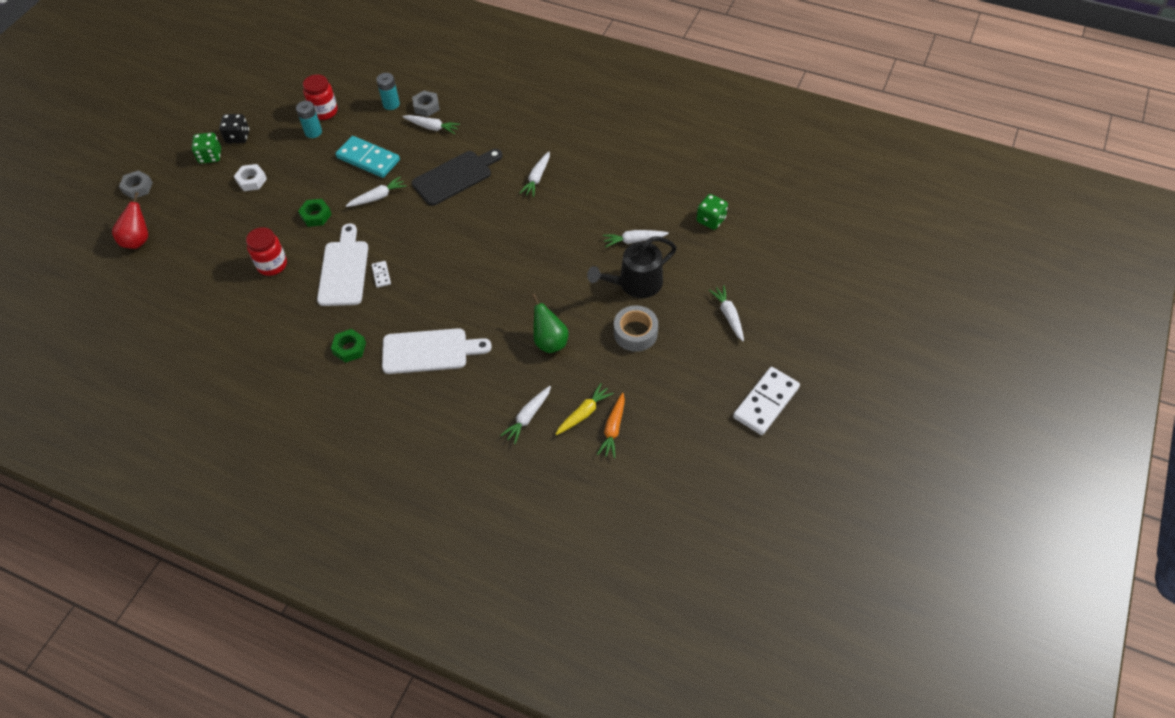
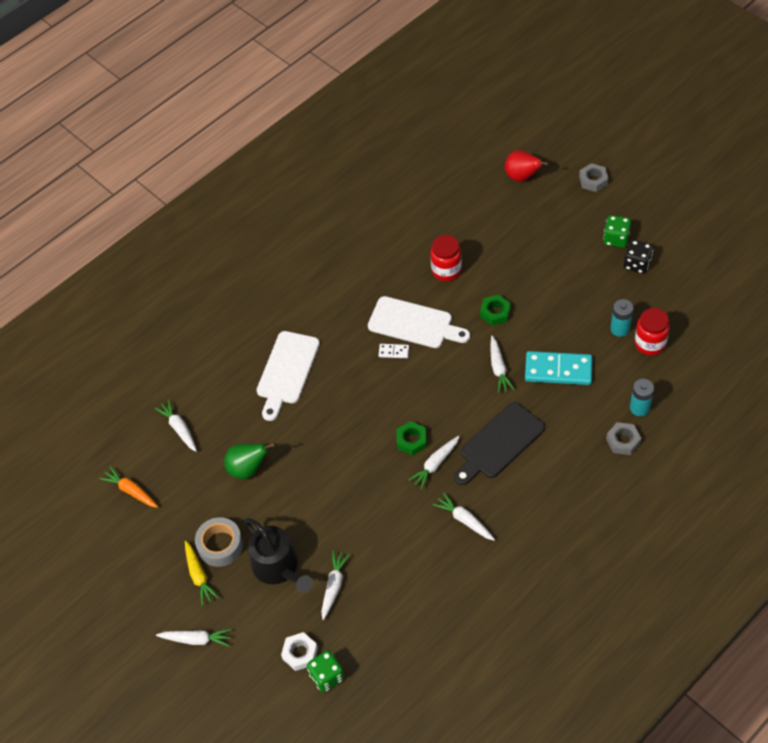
camera: 115 degrees right, 0 degrees up
white nut [234,164,267,191] -> white nut moved to [281,632,318,671]
green nut [331,329,366,363] -> green nut moved to [396,421,427,456]
turquoise domino [335,136,400,178] -> turquoise domino turned 45 degrees clockwise [525,351,593,385]
white carrot [402,115,460,134] -> white carrot moved to [408,436,460,490]
black cutting board [412,149,502,206] -> black cutting board turned 60 degrees clockwise [454,402,545,485]
yellow carrot [555,383,614,435] -> yellow carrot moved to [185,541,219,606]
black watering can [587,237,677,298] -> black watering can turned 150 degrees clockwise [244,518,313,593]
white domino [733,367,800,435] -> none

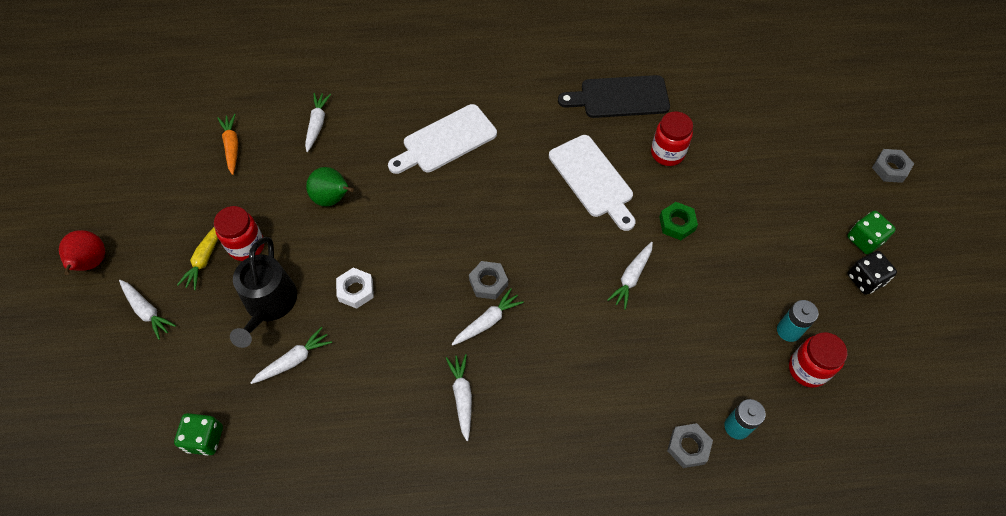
camera: 35 degrees right, 5 degrees up
grey tape [195,517,243,567] -> red jar [214,206,264,261]
white nut [281,632,318,671] -> white nut moved to [336,268,374,309]
white domino [379,344,409,358] -> none
green nut [396,421,427,456] -> grey nut [469,261,508,300]
white carrot [408,436,460,490] -> white carrot turned 150 degrees clockwise [452,288,524,346]
black cutting board [454,402,545,485] -> black cutting board moved to [558,75,670,118]
red pear [505,150,549,182] -> red pear moved to [59,230,105,275]
turquoise domino [525,351,593,385] -> none

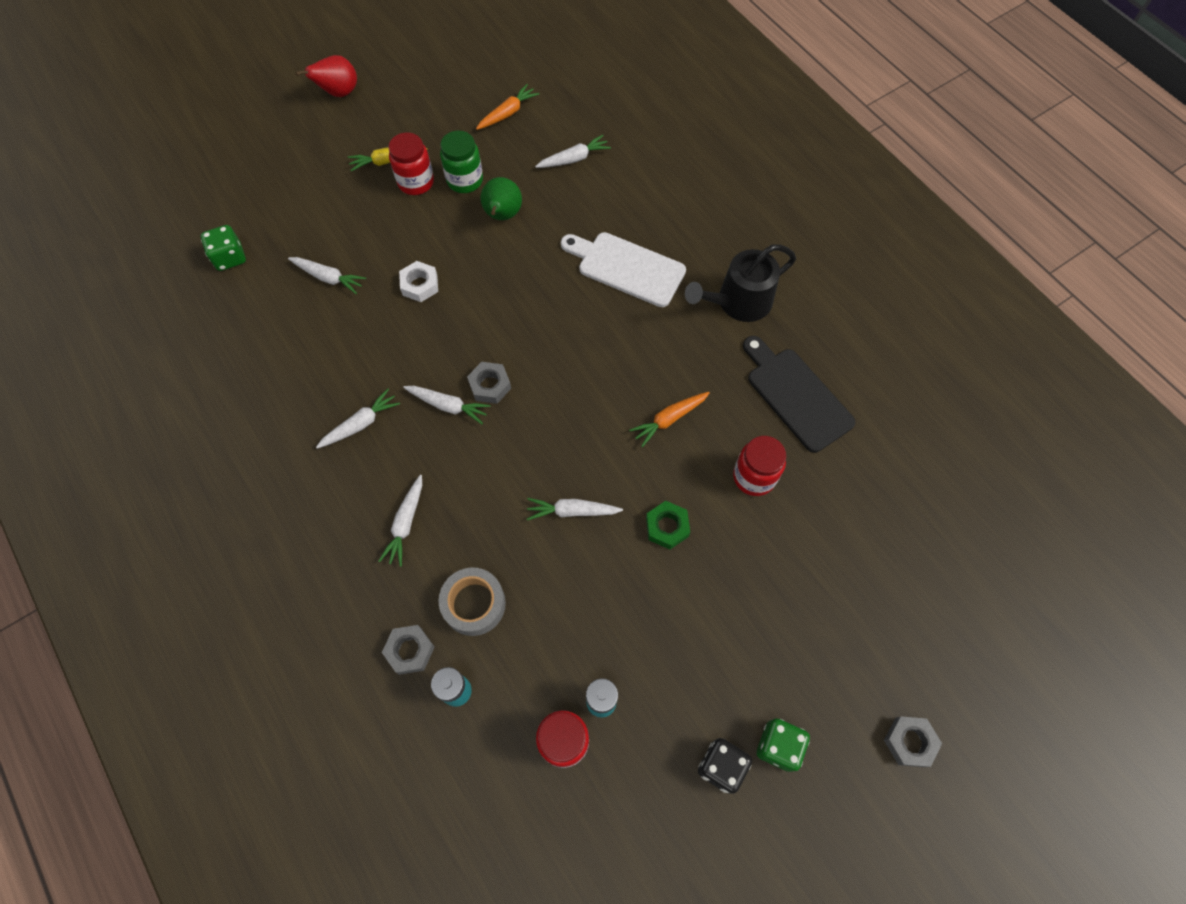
camera: 60 degrees right, 5 degrees up
white carrot [119,280,176,340] -> white carrot moved to [379,475,422,567]
black watering can [230,237,297,348] -> black watering can moved to [685,244,796,322]
white cutting board [549,135,635,231] -> orange carrot [629,392,710,447]
none -> grey tape [439,567,506,636]
none -> green jar [440,130,483,193]

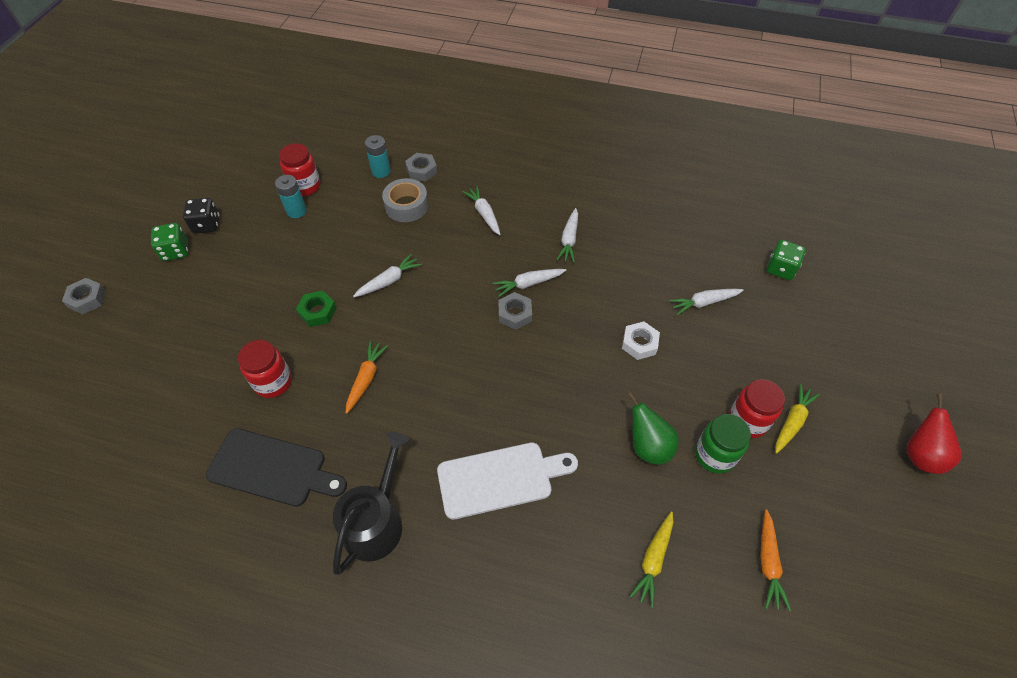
camera: 140 degrees right, 10 degrees down
white carrot [535,135,611,168] -> yellow carrot [629,511,673,608]

